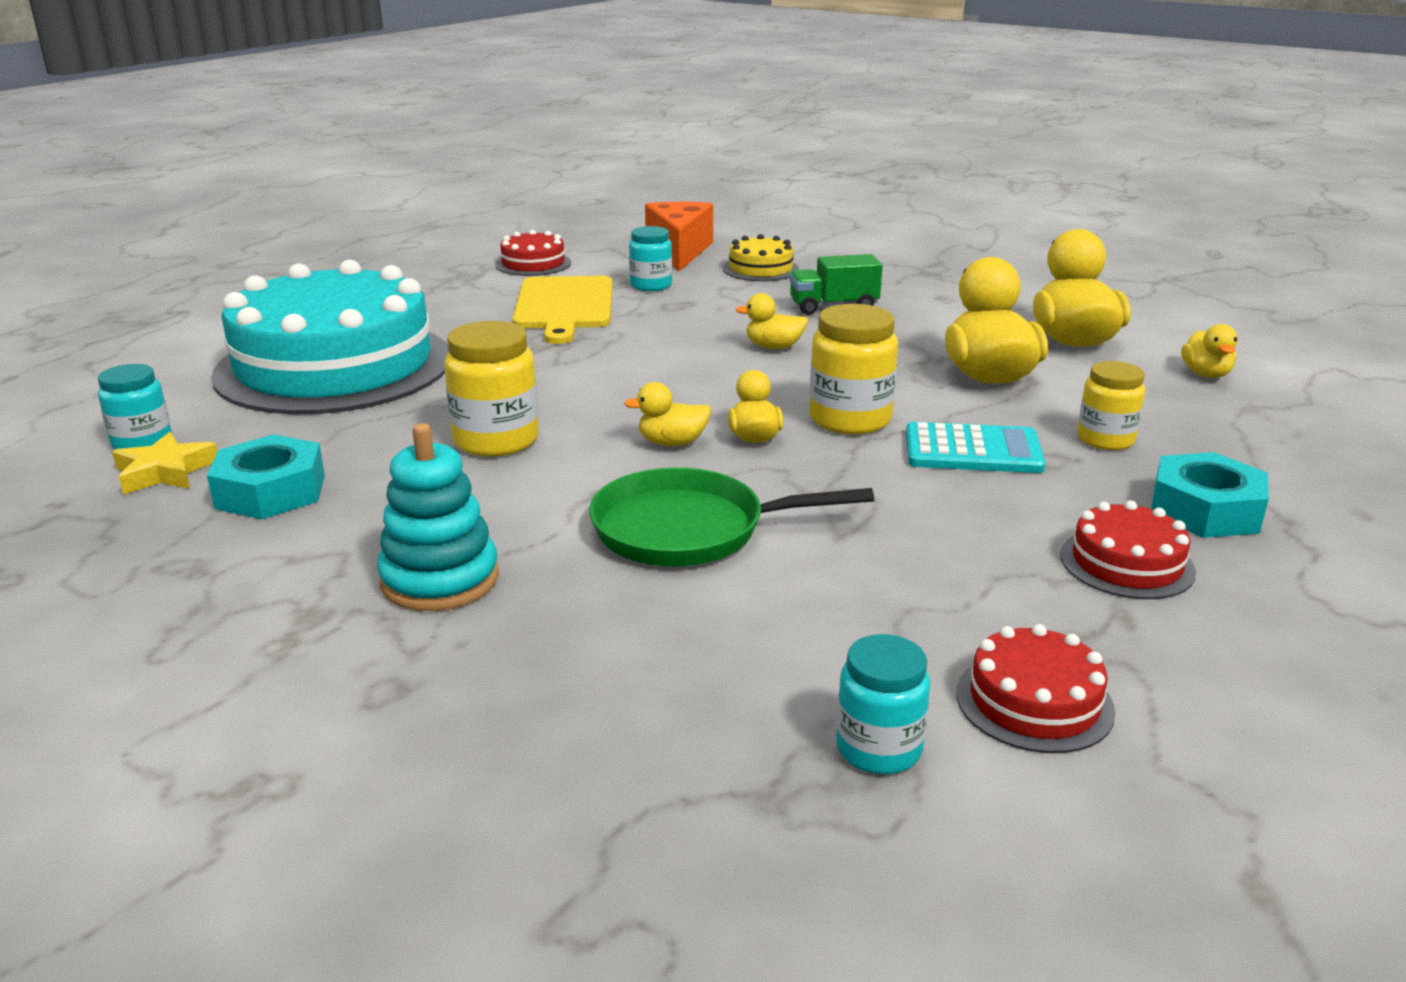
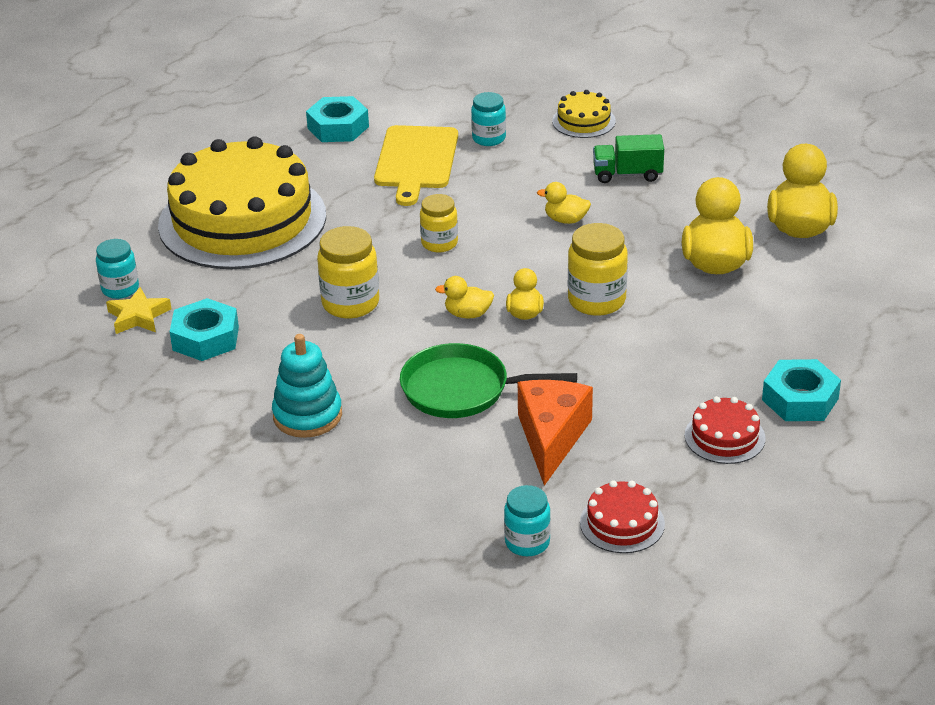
camera: 10 degrees right, 10 degrees up
turquoise cake [211,260,449,414] -> yellow cake [158,136,326,269]
red cake [495,230,571,276] -> none
orange cheese [645,202,713,271] -> orange cheese moved to [518,380,593,486]
turquoise calculator [906,422,1046,473] -> none
yellow jar [1077,361,1145,450] -> yellow jar moved to [420,194,458,253]
yellow duck [1181,324,1238,378] -> none
none -> turquoise nut [306,96,369,142]

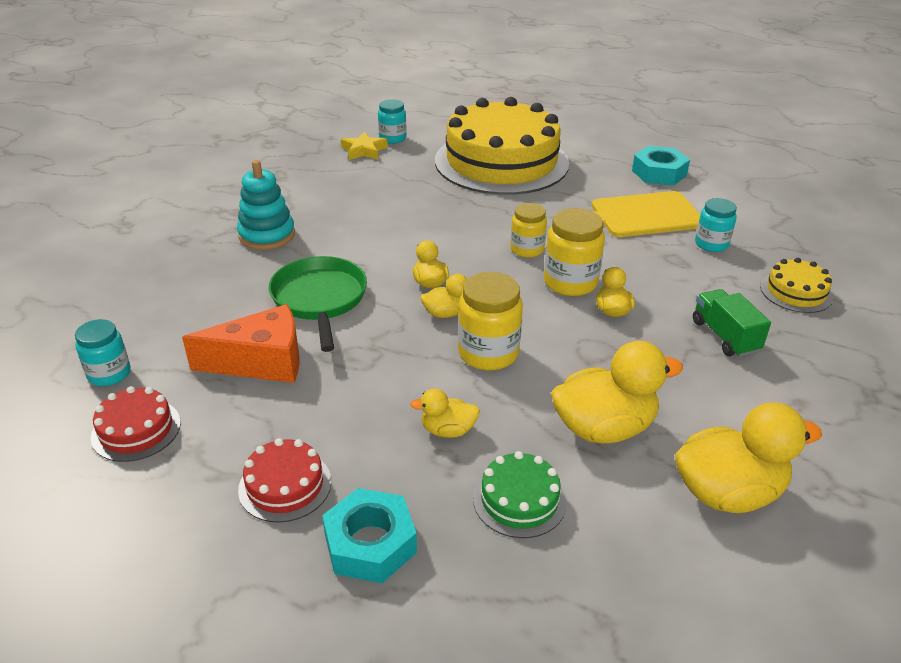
camera: 70 degrees right, 0 degrees up
turquoise nut [170,298,239,361] -> none
yellow jar [317,226,379,318] -> yellow jar moved to [544,208,605,296]
none -> yellow duck [410,388,480,438]
none -> green cake [473,451,567,538]

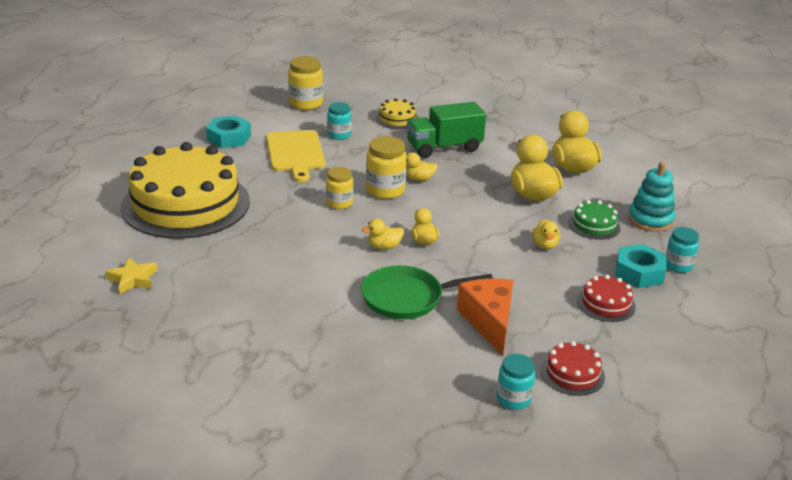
camera: 90 degrees left, 5 degrees down
turquoise stacking toy [237,160,295,250] -> turquoise stacking toy moved to [628,162,675,232]
turquoise jar [378,99,407,144] -> turquoise jar moved to [666,227,699,273]
yellow jar [458,272,523,371] -> yellow jar moved to [288,56,323,110]
green truck [693,289,771,357] -> green truck [406,102,486,158], size x1.55

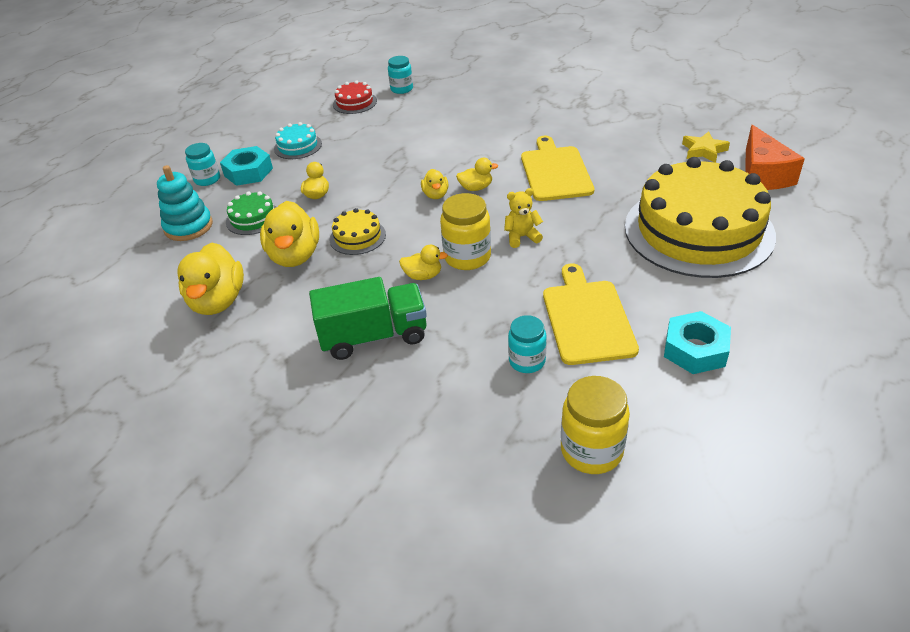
camera: 170 degrees left, 10 degrees up
yellow jar [326,167,353,209] -> yellow teddy bear [504,188,543,248]
green pan [361,265,493,319] -> none
yellow cake [376,98,419,129] -> yellow cake moved to [330,208,386,255]
orange cheese [457,279,513,356] -> orange cheese moved to [746,125,805,190]
red cake [577,275,636,322] -> turquoise cake [274,122,322,159]
none -> yellow cutting board [521,136,594,201]

